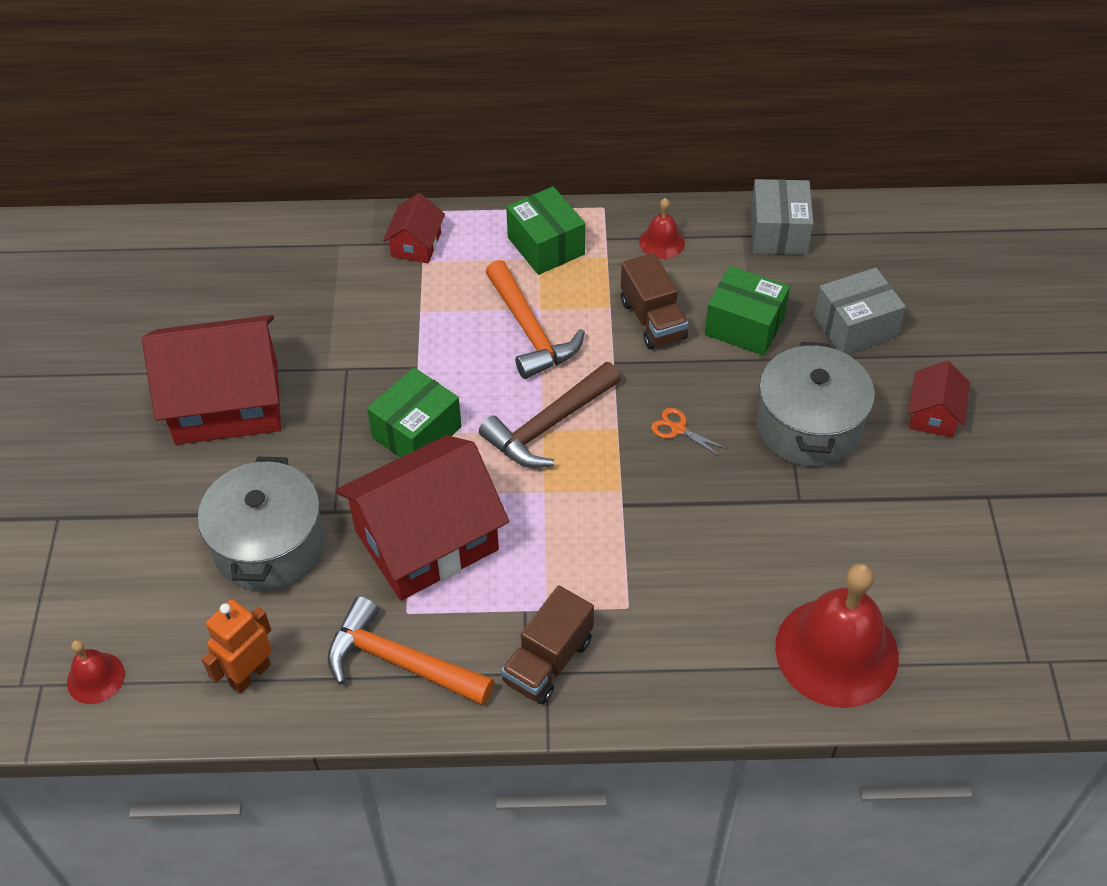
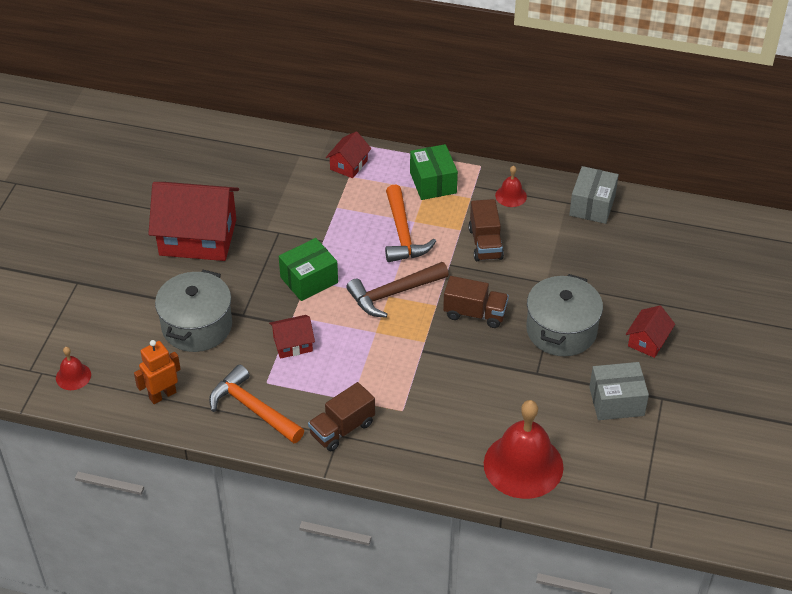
camera: 15 degrees right, 5 degrees down
red house [336,435,509,601] -> red house [269,315,315,359], size x0.47
orange scissors [651,408,728,457] -> brown truck [443,276,509,328]
green box [705,266,790,356] -> none
grey box [814,268,906,354] -> grey box moved to [589,362,649,420]

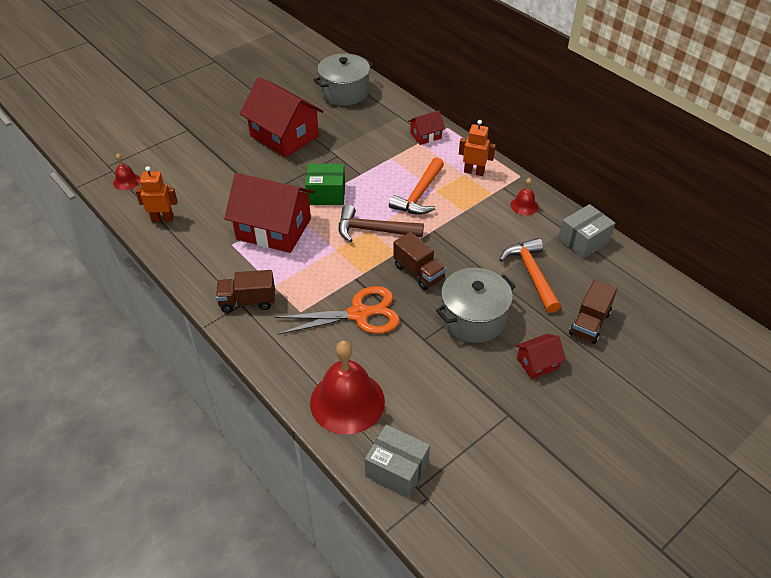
camera: 35 degrees right, 0 degrees up
grey pot [155,270,232,352] -> grey pot moved to [314,53,374,106]
orange hammer [209,364,304,444] -> orange hammer moved to [499,238,561,313]
red house [269,315,315,359] -> red house [224,173,315,253], size x2.13
green box [410,144,458,200] -> orange robot [459,120,496,176]
brown truck [469,199,504,261] -> brown truck moved to [569,280,617,344]
grey box [589,362,649,420] -> grey box moved to [365,424,430,498]
none -> orange scissors [275,286,400,335]

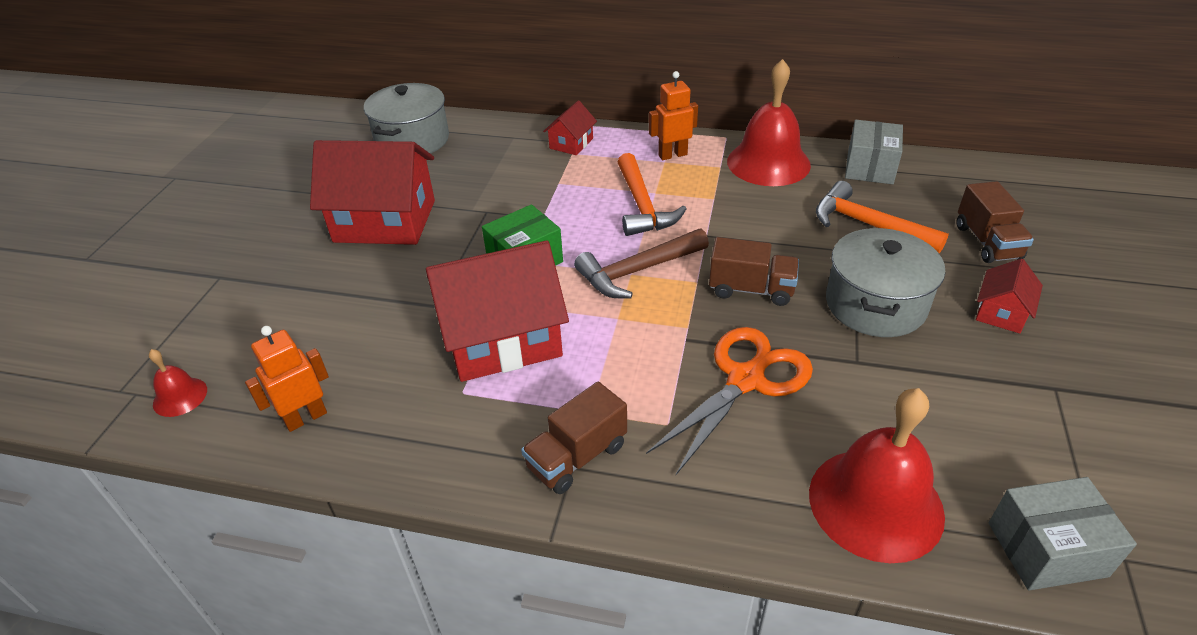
camera: 35 degrees left, 5 degrees down
red bell [511,178,538,215] -> red bell [727,59,811,186], size x2.16

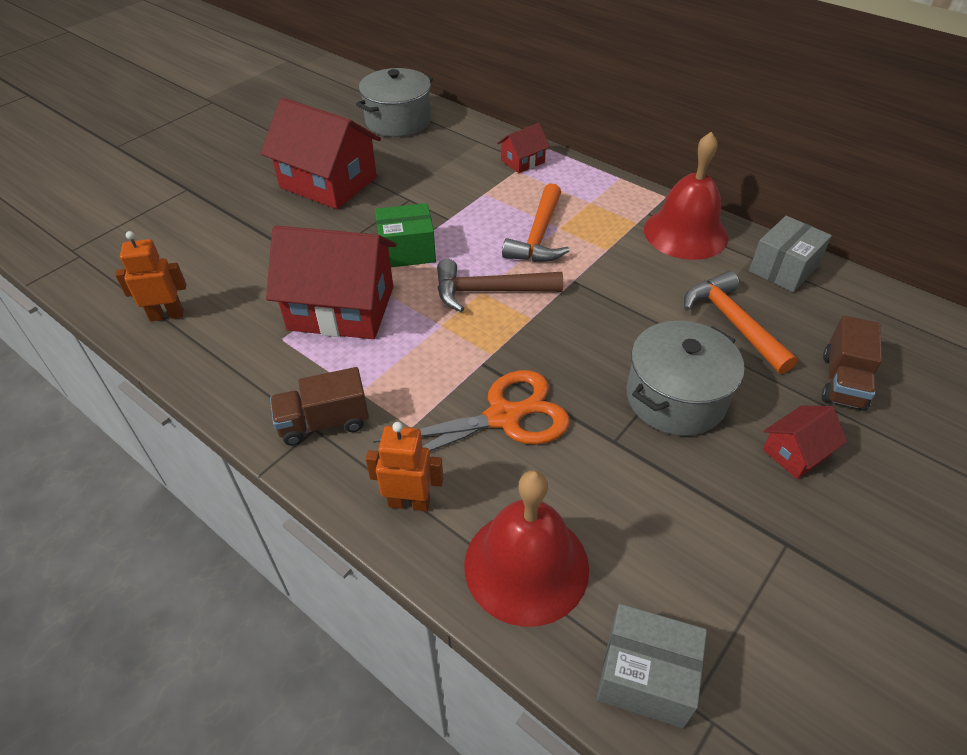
camera: 25 degrees right, 5 degrees up
red bell [149,349,207,417] -> none
orange robot [649,71,698,160] -> orange robot moved to [366,422,444,511]
brown truck [709,237,799,306] -> none

